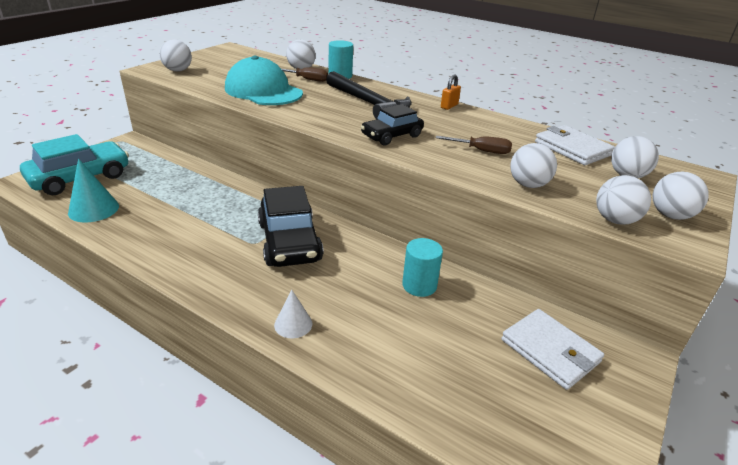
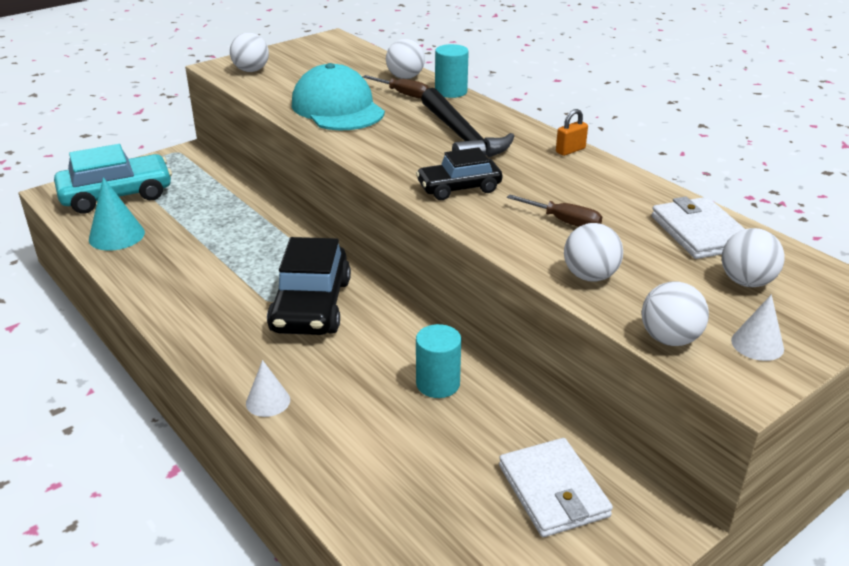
camera: 20 degrees right, 0 degrees up
white ball [653,172,709,220] -> white cone [731,294,784,361]

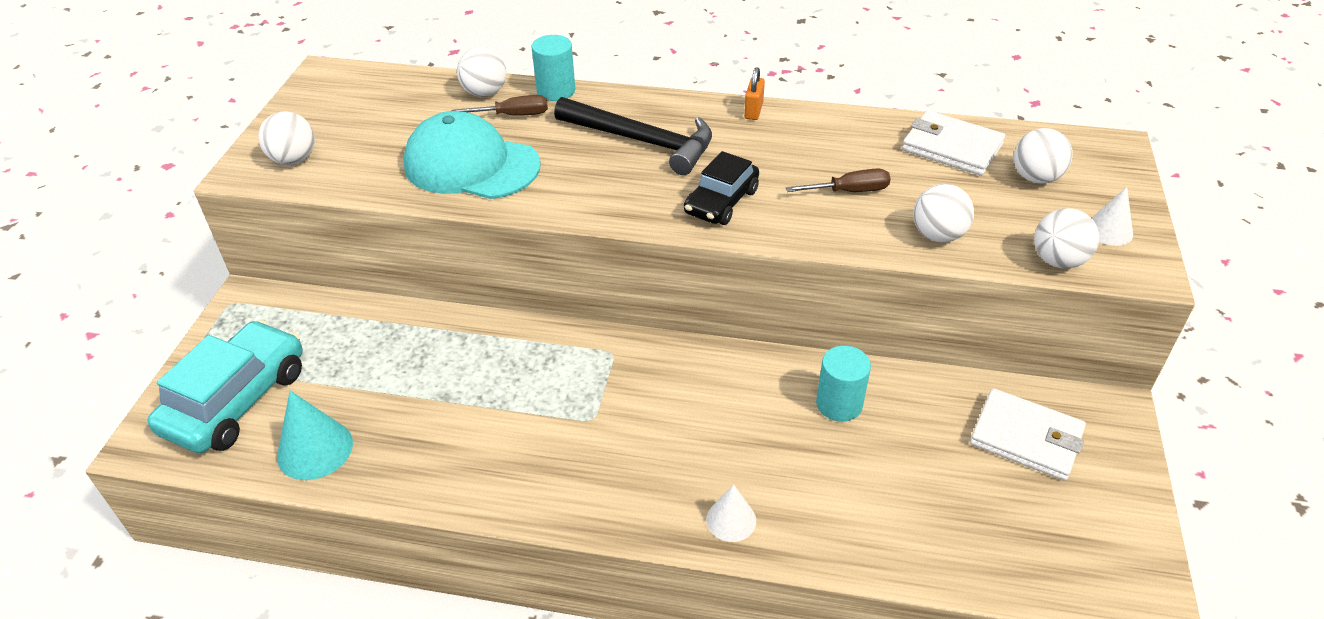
camera: 40 degrees left, 10 degrees up
black car [267,237,351,335] -> none

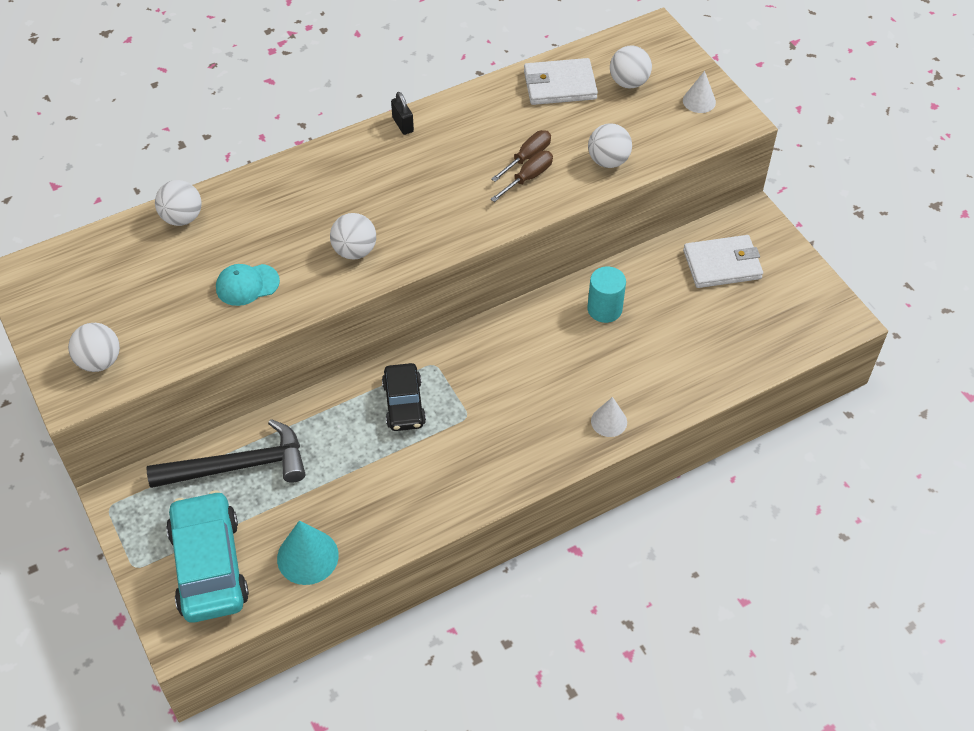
camera: 40 degrees left, 10 degrees up
turquoise cap [403,111,541,199] -> turquoise cap [216,264,280,306], size x0.51
brown screwdriver [452,95,548,116] -> brown screwdriver moved to [490,151,553,202]
turquoise cylinder [532,35,575,101] -> none
black hammer [554,97,712,175] -> black hammer moved to [146,419,305,488]
black car [684,151,759,225] -> black car moved to [382,363,426,431]
orange padlock [744,67,765,120] -> black padlock [391,92,414,135]
white ball [1034,208,1099,269] -> white ball moved to [330,213,376,260]

